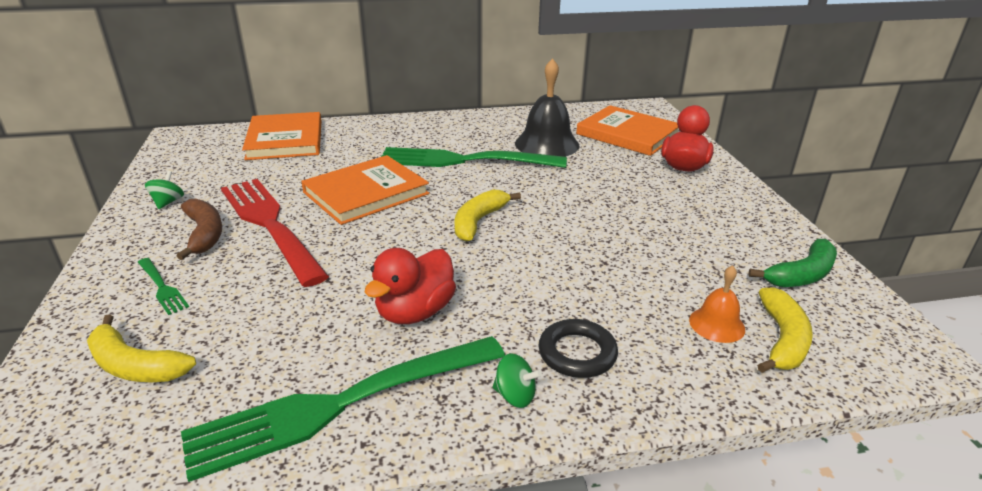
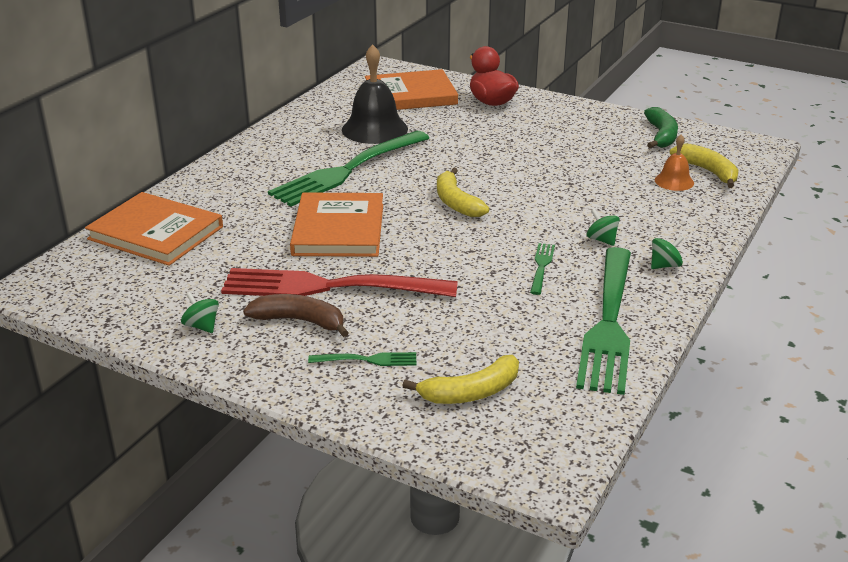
camera: 50 degrees left, 0 degrees up
red duck [365,248,456,324] -> green fork [530,243,555,295]
black ring [539,319,618,378] -> none
none -> green spinning top [587,209,620,246]

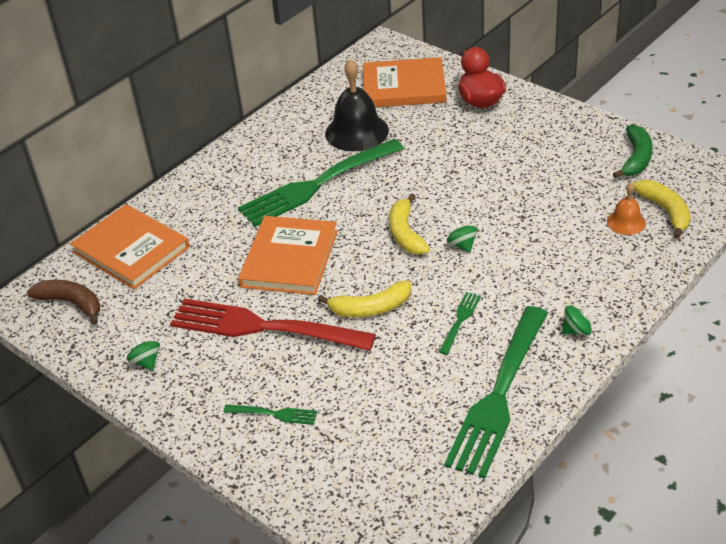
camera: 15 degrees right, 10 degrees up
brown banana [243,294,349,337] -> brown banana moved to [27,280,100,325]
yellow banana [402,355,519,404] -> yellow banana moved to [318,280,411,317]
green spinning top [587,209,620,246] -> green spinning top moved to [447,217,478,253]

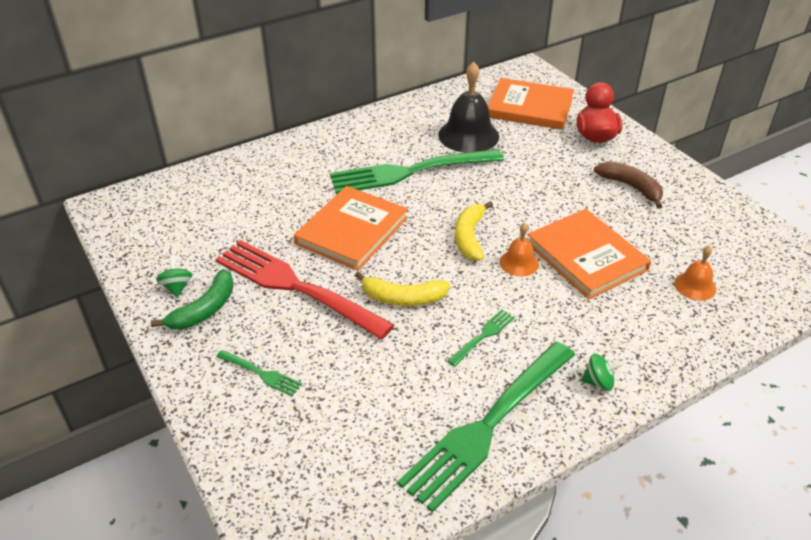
camera: 15 degrees right, 0 degrees up
brown banana [27,280,100,325] -> brown banana moved to [594,161,663,208]
orange book [70,204,190,289] -> orange book moved to [527,209,651,299]
green spinning top [447,217,478,253] -> orange bell [500,223,539,277]
green banana [613,125,653,178] -> green banana moved to [151,269,234,329]
yellow banana [633,180,691,239] -> none

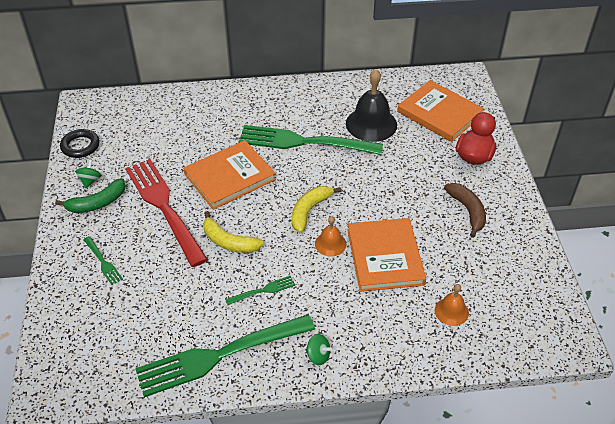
camera: 25 degrees right, 5 degrees up
none -> black ring [60,129,100,158]

